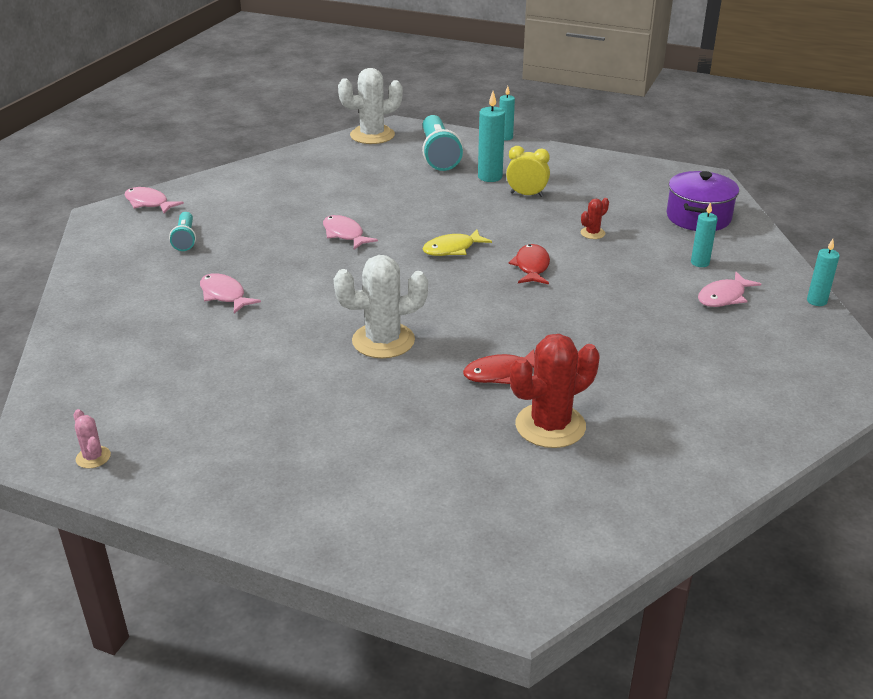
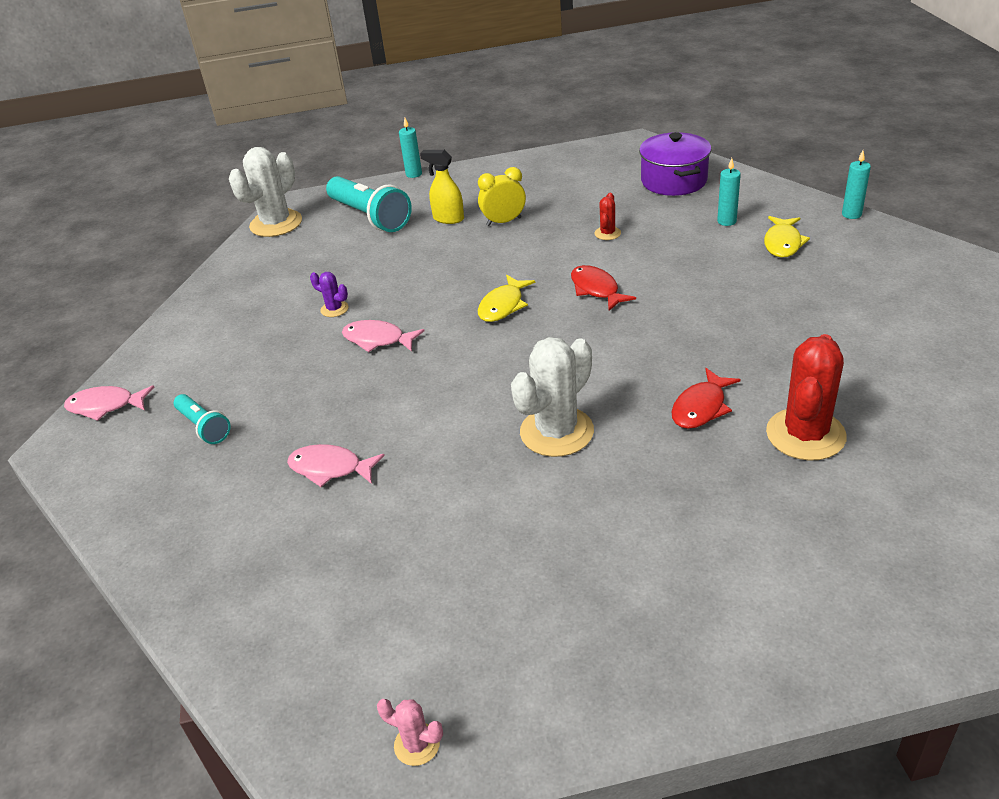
camera: 30 degrees left, 5 degrees up
turquoise candle [478,91,505,182] -> yellow spray bottle [420,150,464,224]
pink fish [698,272,761,307] -> yellow fish [764,216,810,258]
none -> purple cactus [310,272,349,317]

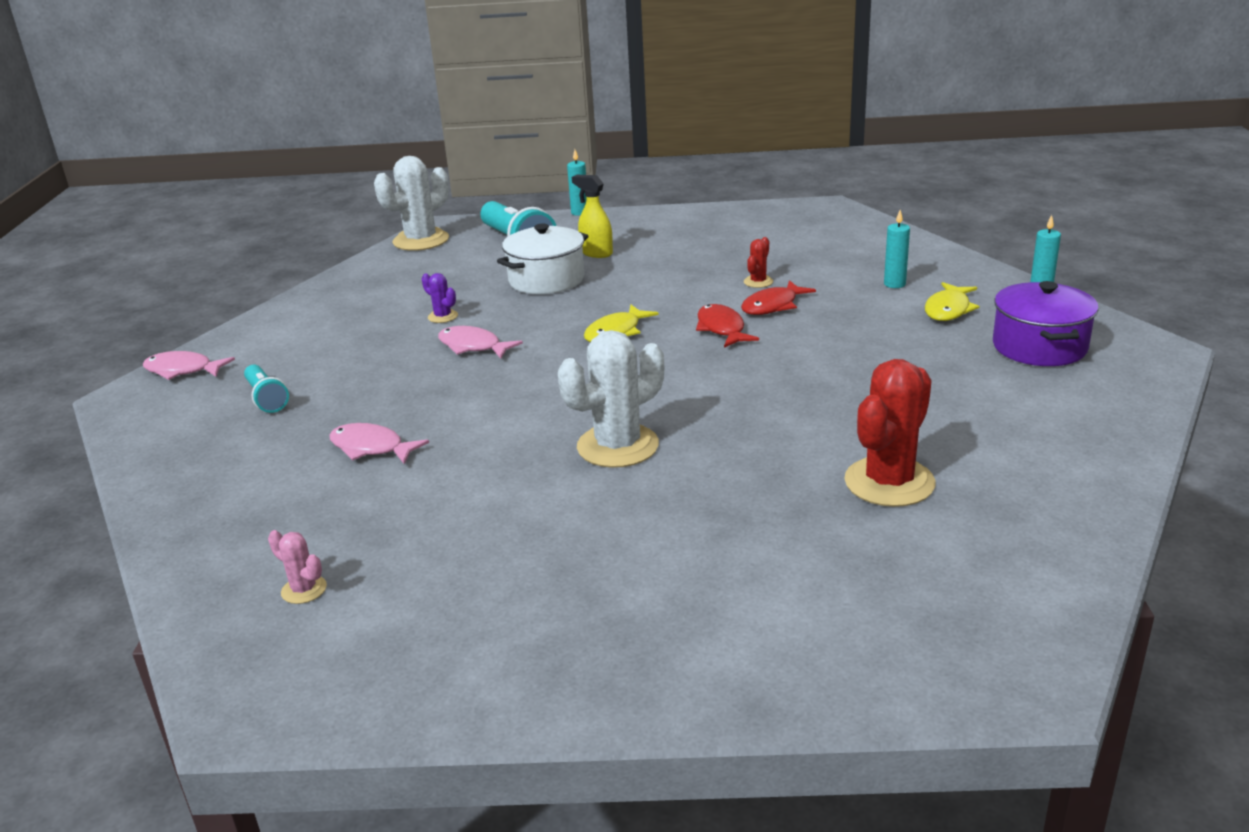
camera: 10 degrees right, 10 degrees down
pink cactus [377,699,443,766] -> pink cactus moved to [268,530,327,604]
yellow clock [478,167,526,226] -> none
purple pot [639,132,712,196] -> purple pot moved to [993,281,1098,366]
red fish [671,368,741,429] -> red fish moved to [741,280,816,315]
none -> white pot [497,224,588,294]

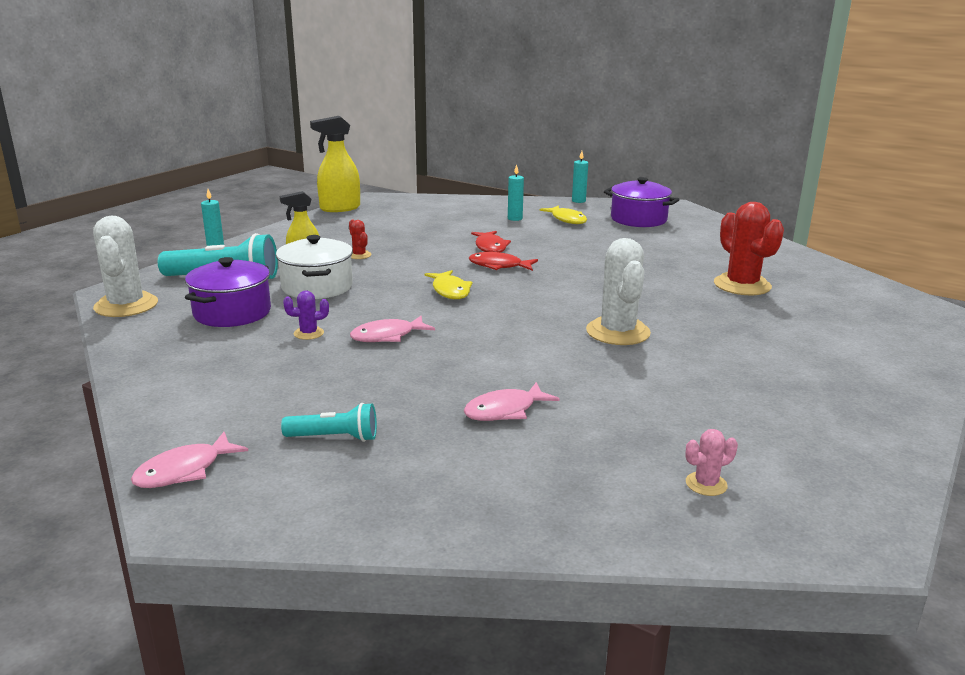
camera: 60 degrees left, 5 degrees down
red cactus [744,237,773,288] -> red cactus moved to [349,220,371,259]
none -> purple pot [185,257,271,327]
none -> yellow spray bottle [310,116,360,212]

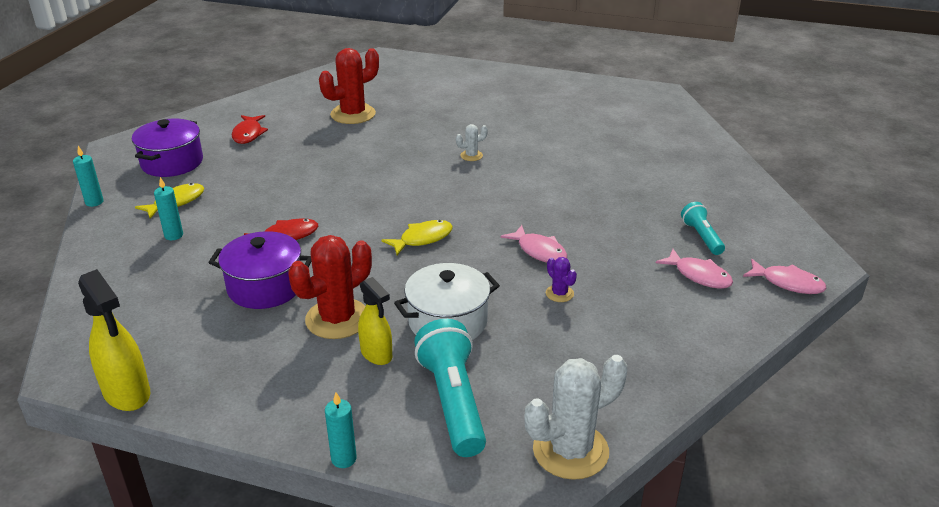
camera: 105 degrees left, 10 degrees up
purple pot [185,257,271,327] -> purple pot moved to [208,231,311,309]
red cactus [349,220,371,259] -> red cactus [288,235,372,339], size x2.16
pink fish [464,382,560,421] -> pink fish moved to [656,249,733,289]
red fish [469,252,538,271] -> red fish moved to [232,115,268,144]
white cactus [586,238,651,345] -> white cactus [456,124,488,161], size x0.46
pink cactus [685,429,738,496] -> none

